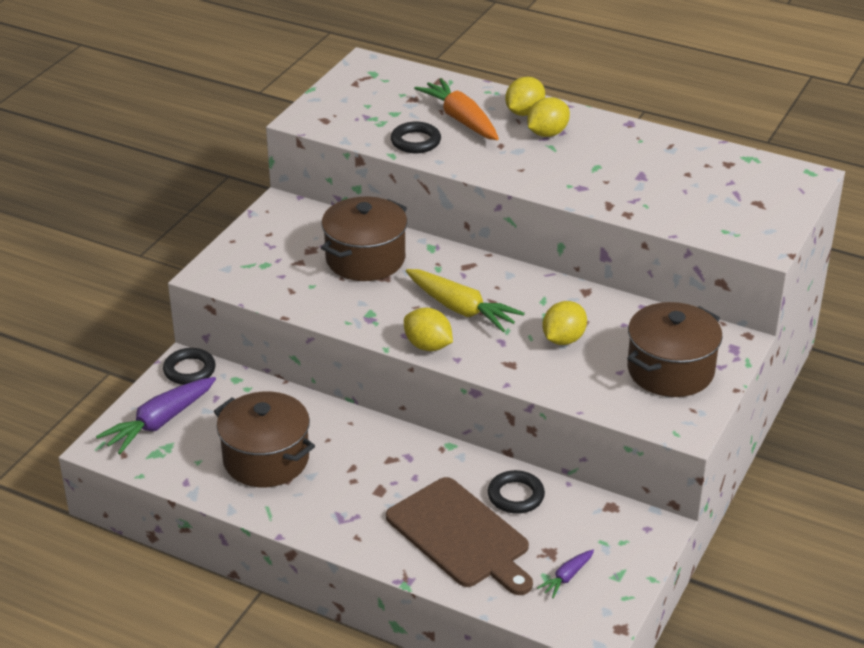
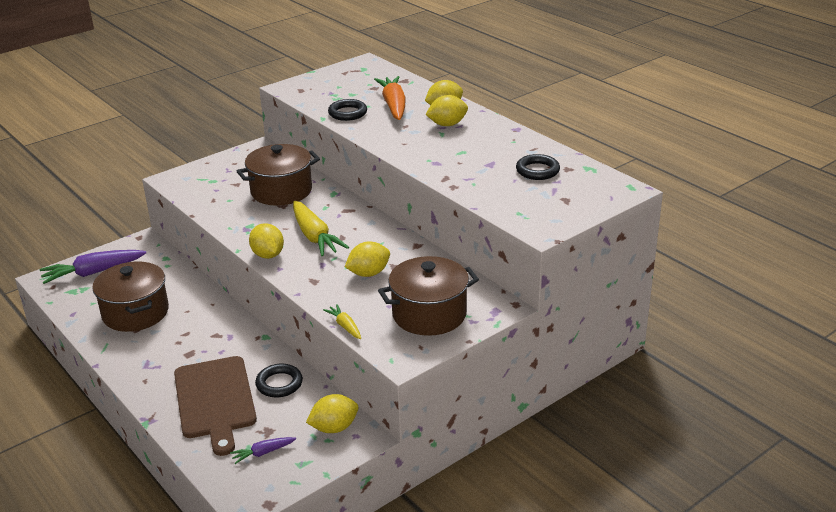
camera: 25 degrees right, 5 degrees down
black ring [163,348,216,385] -> black ring moved to [516,154,560,180]
none -> yellow lemon [306,394,359,433]
none -> yellow carrot [323,304,361,339]

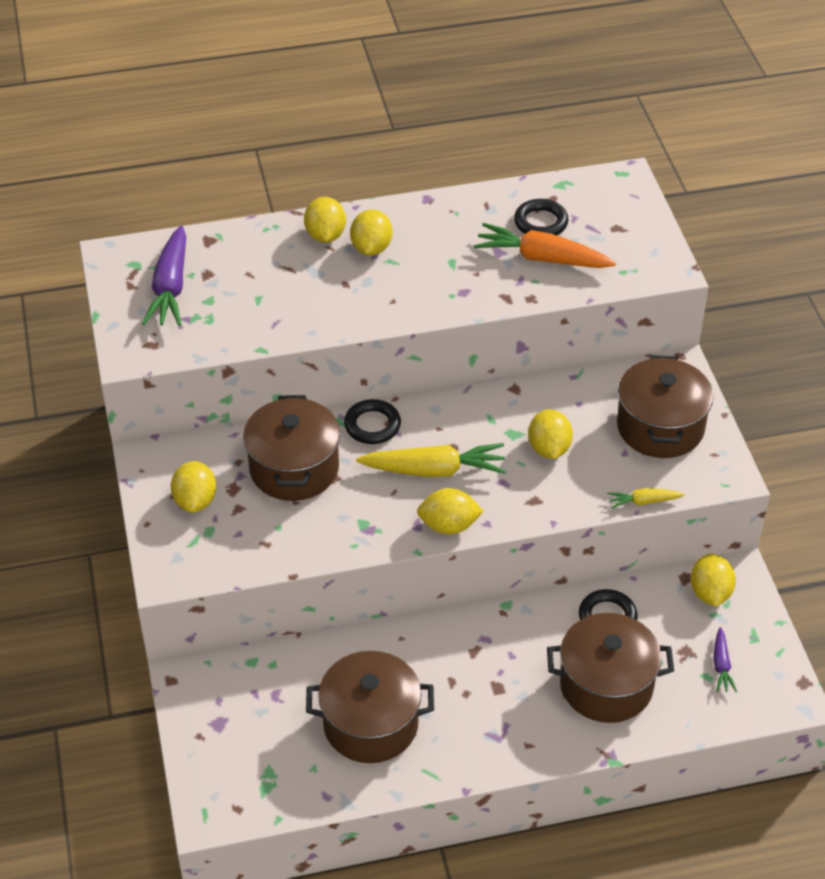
camera: 65 degrees left, 15 degrees up
purple carrot [39,250,146,284] -> purple carrot moved to [142,225,186,326]
brown cutting board [174,356,257,456] -> brown pot [547,613,674,723]
black ring [328,99,367,121] -> black ring moved to [344,399,401,444]
orange carrot [374,76,406,120] -> orange carrot moved to [474,223,616,268]
none -> yellow lemon [171,461,216,513]

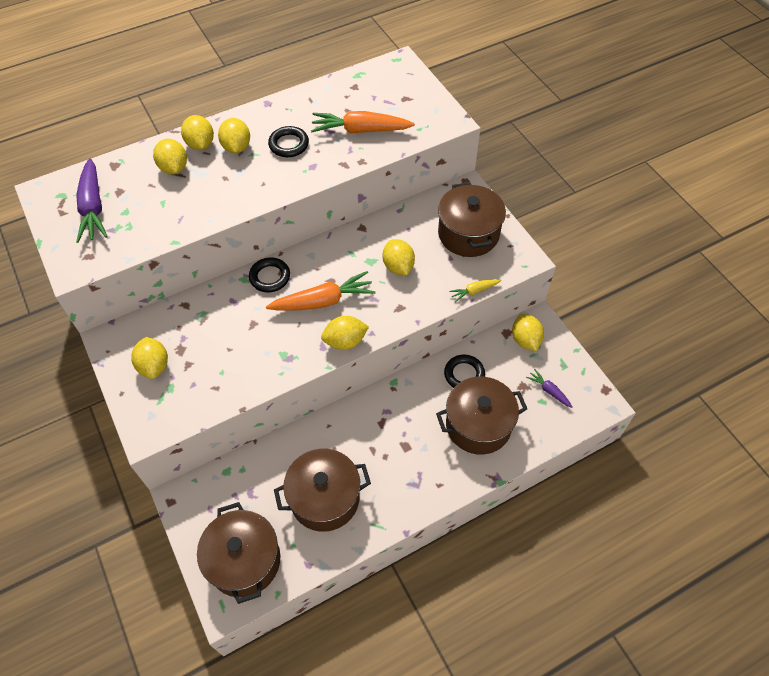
camera: 15 degrees left, 10 degrees up
brown pot [243,395,340,501] -> brown pot moved to [197,502,280,604]
yellow carrot [356,443,506,477] -> orange carrot [266,271,375,311]
black ring [514,199,568,235] -> black ring moved to [268,126,309,157]
purple carrot [713,627,737,692] -> purple carrot turned 150 degrees clockwise [526,369,572,408]
none -> yellow lemon [153,139,187,174]

